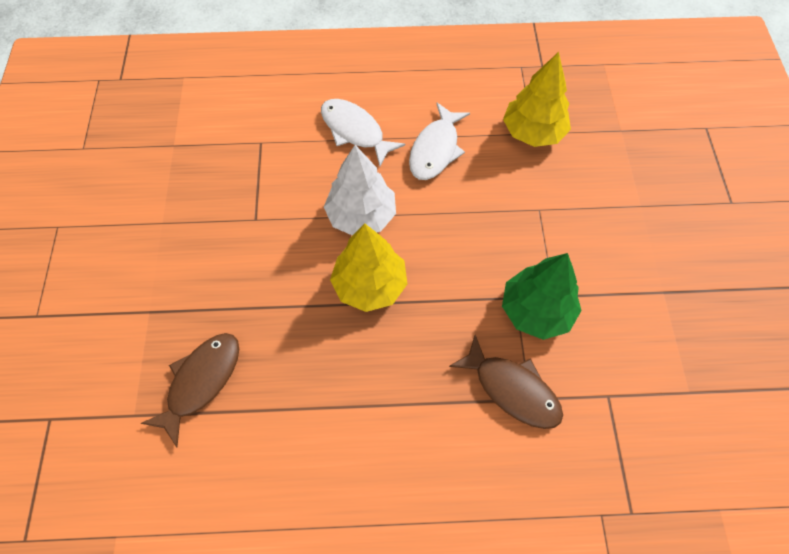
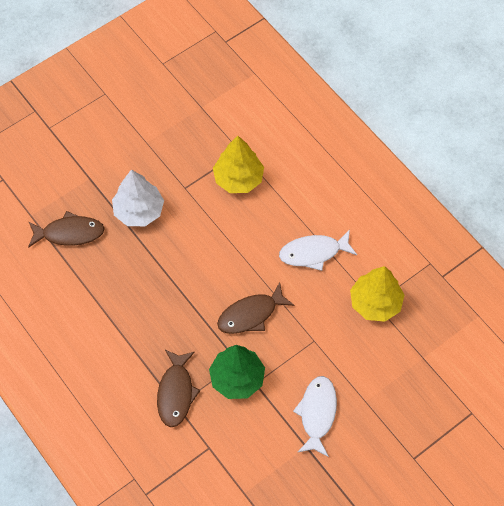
camera: 55 degrees right, 0 degrees up
white fish [321,99,405,166] -> white fish moved to [293,376,337,457]
white tree [324,145,396,236] -> white tree moved to [112,170,164,226]
yellow tree [330,224,407,312] -> yellow tree moved to [213,136,264,193]
none -> brown fish [217,282,295,334]

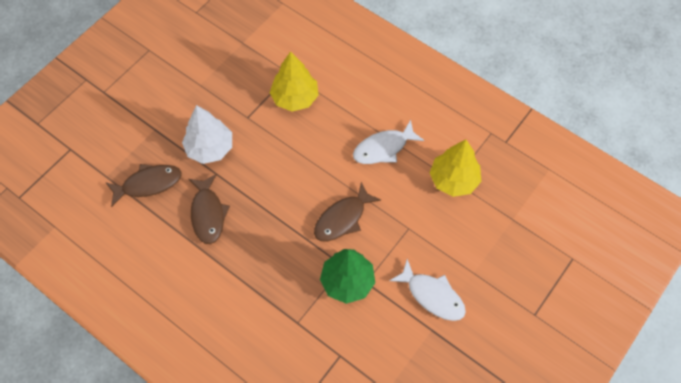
camera: 15 degrees left, 0 degrees up
brown fish [157,350,200,427] -> brown fish moved to [189,174,230,244]
white fish [293,376,337,457] -> white fish turned 135 degrees clockwise [389,259,466,321]

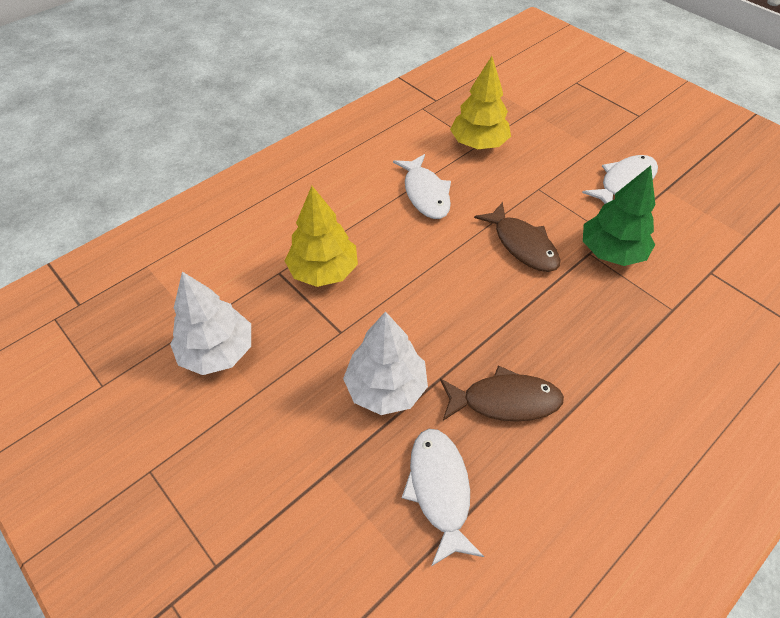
camera: 80 degrees left, 10 degrees down
brown fish [105,164,182,207] -> white fish [402,429,484,566]
none -> white tree [170,272,251,375]

